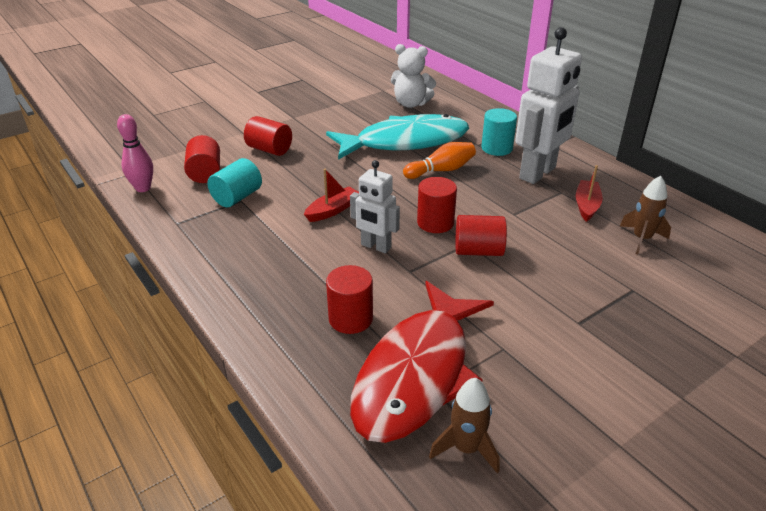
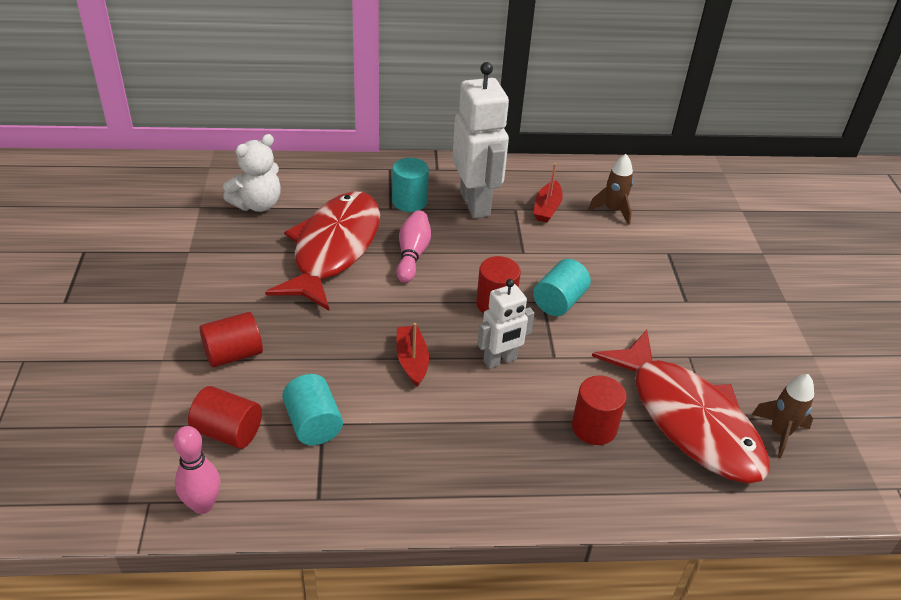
camera: 60 degrees left, 5 degrees up
turquoise fish [326,114,469,160] -> red fish [265,192,380,311]
orange bowling pin [403,142,476,179] -> pink bowling pin [396,210,431,283]
red cylinder [456,215,507,256] -> turquoise cylinder [533,259,591,316]
red boat [576,165,603,222] -> red boat turned 120 degrees counterclockwise [534,163,563,223]

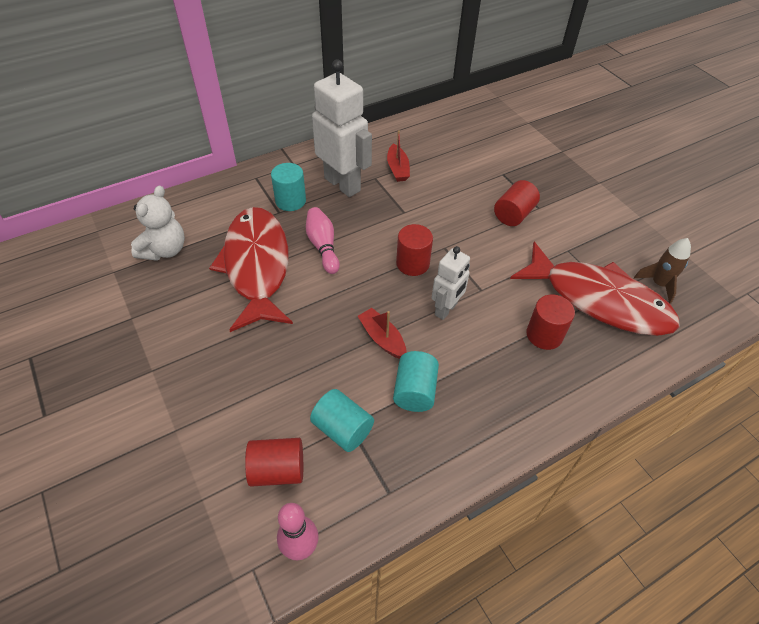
camera: 25 degrees left, 10 degrees up
red cylinder [199,312,263,368] -> red cylinder moved to [494,180,540,226]
turquoise cylinder [533,259,591,316] -> turquoise cylinder moved to [393,351,439,412]
brown rocket [588,154,633,225] -> none

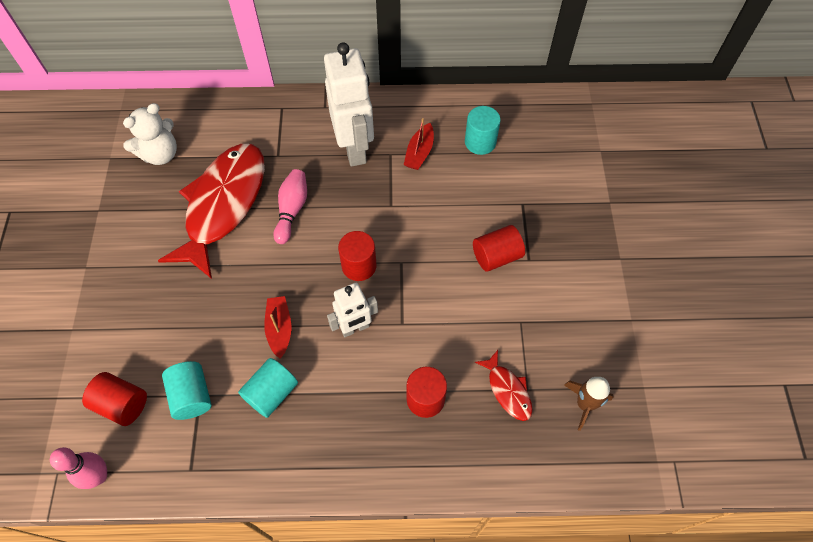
camera: 30 degrees right, 10 degrees up
turquoise cylinder [271,163,306,211] -> turquoise cylinder moved to [465,106,500,155]
red fish [510,242,680,336] -> red fish [475,350,533,421], size x0.43

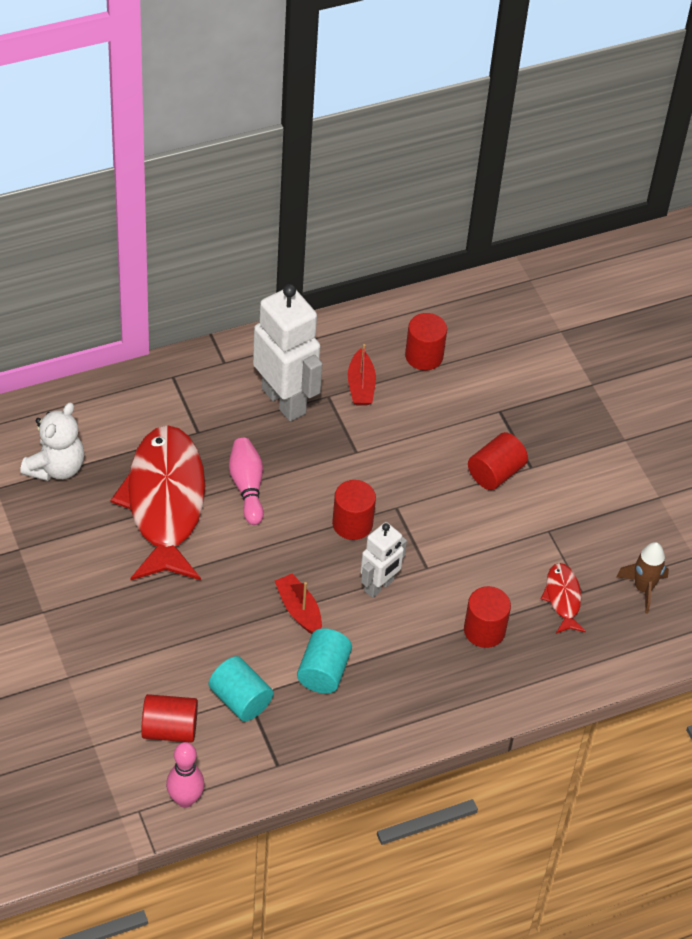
camera: 25 degrees left, 10 degrees down
turquoise cylinder [465,106,500,155] -> red cylinder [405,313,447,370]
red fish [475,350,533,421] -> red fish turned 135 degrees counterclockwise [541,563,586,634]

